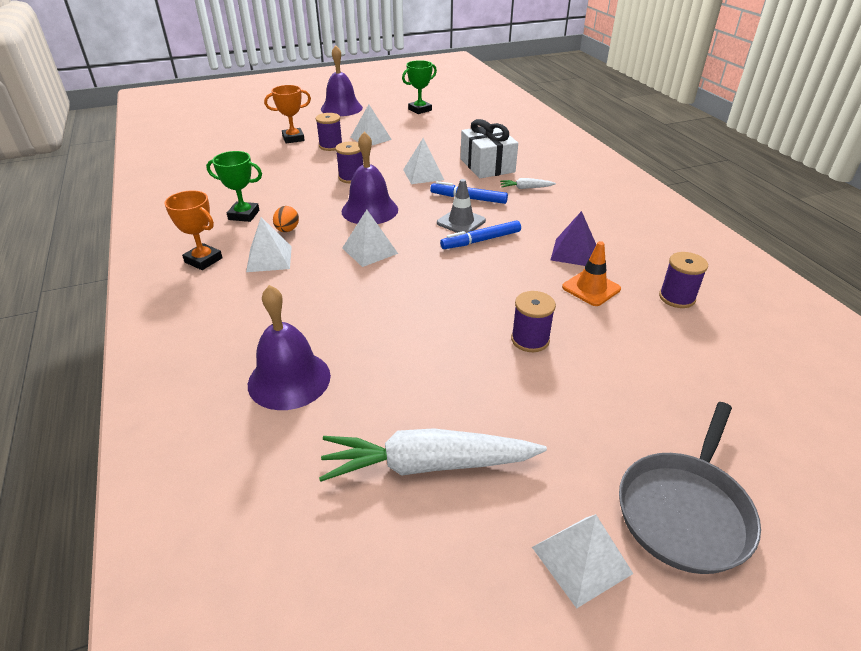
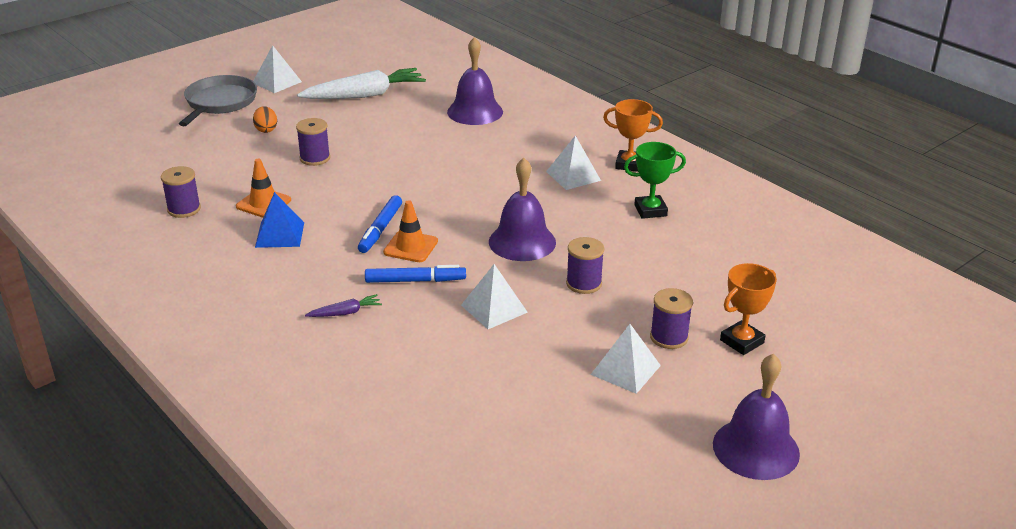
camera: 160 degrees right, 5 degrees down
orange egg [273,206,299,232] -> orange egg moved to [253,106,277,133]
white pyramid [342,210,398,267] -> none
green trophy [402,60,437,114] -> none
grey traffic cone [437,179,486,233] -> orange traffic cone [383,200,438,262]
blue marker [440,220,521,249] -> blue marker turned 150 degrees clockwise [358,195,402,253]
white gift [460,119,518,178] -> none
white carrot [500,178,556,189] -> purple carrot [305,294,382,317]
purple pyramid [551,211,596,266] -> blue pyramid [255,192,304,248]

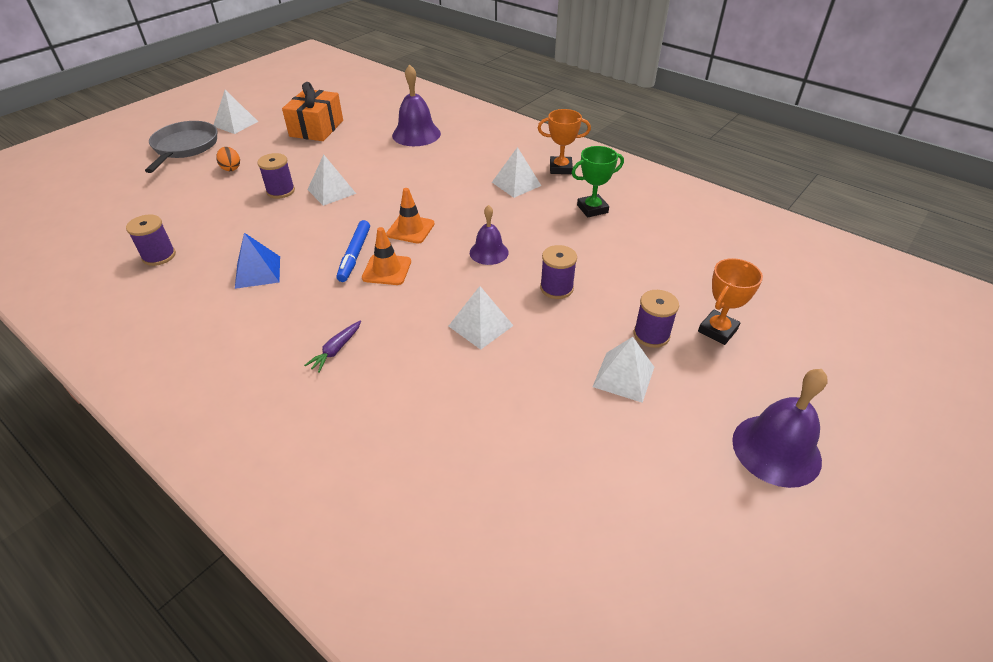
camera: 10 degrees left, 10 degrees up
orange traffic cone [236,159,291,218] -> orange traffic cone moved to [386,188,435,243]
white carrot [297,68,426,99] -> orange gift [282,82,343,141]
purple carrot [305,294,382,317] -> purple carrot turned 150 degrees clockwise [304,321,361,373]
blue marker [365,265,466,283] -> none
purple bell [489,158,556,261] -> purple bell [470,205,509,265], size x0.63
none -> white pyramid [307,154,356,206]

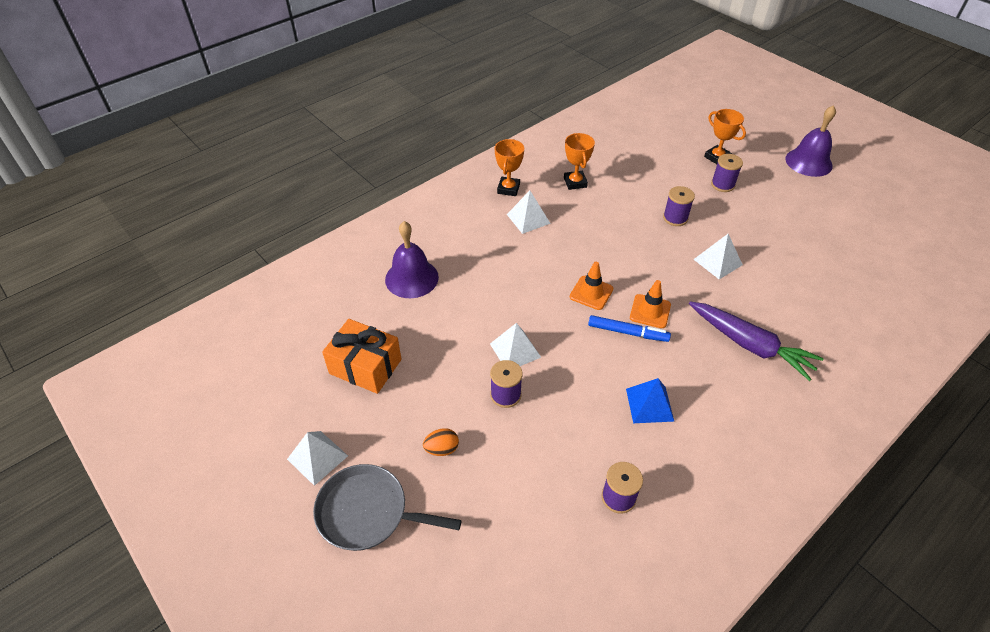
camera: 80 degrees left, 5 degrees up
purple carrot [304,321,361,373] -> purple carrot [689,302,823,381], size x2.27
purple bell [470,205,509,265] -> none
green trophy [572,146,624,217] -> orange trophy [564,133,595,190]
white pyramid [593,337,654,403] -> none

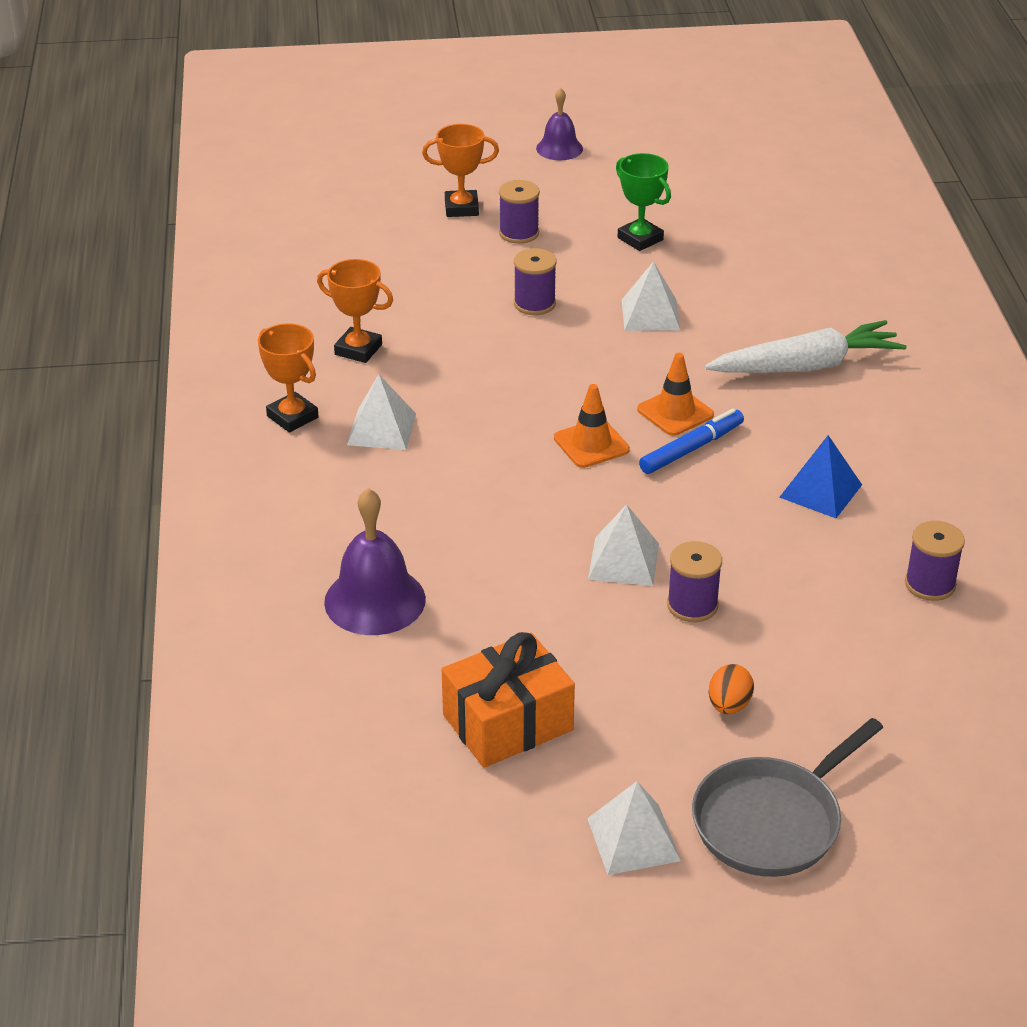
camera: 55 degrees left, 10 degrees down
purple carrot [689,302,823,381] -> white carrot [704,320,907,373]
purple bell [785,105,836,177] -> purple bell [536,88,583,160], size x0.63
none -> green trophy [616,153,671,251]

